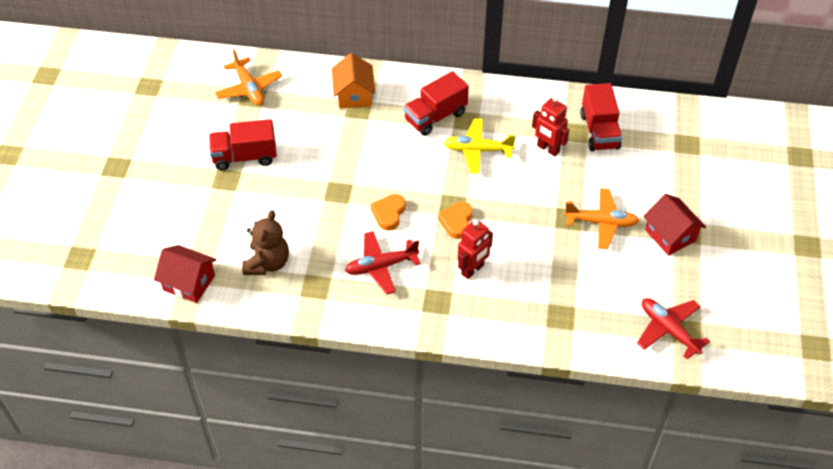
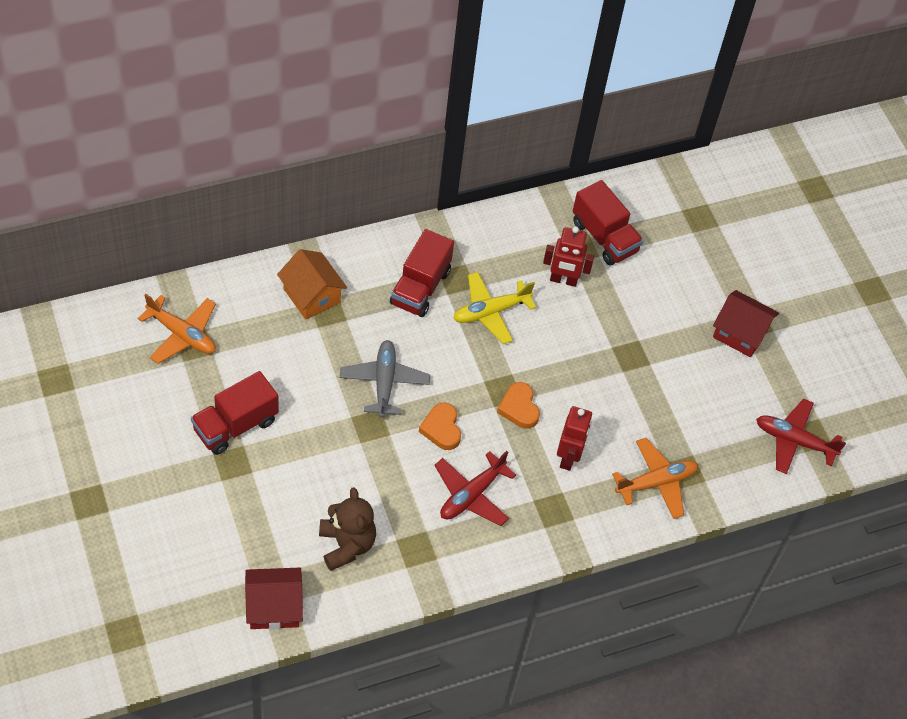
camera: 35 degrees left, 5 degrees up
orange plane [564,188,639,249] -> orange plane moved to [612,438,698,519]
none -> grey plane [340,340,430,418]

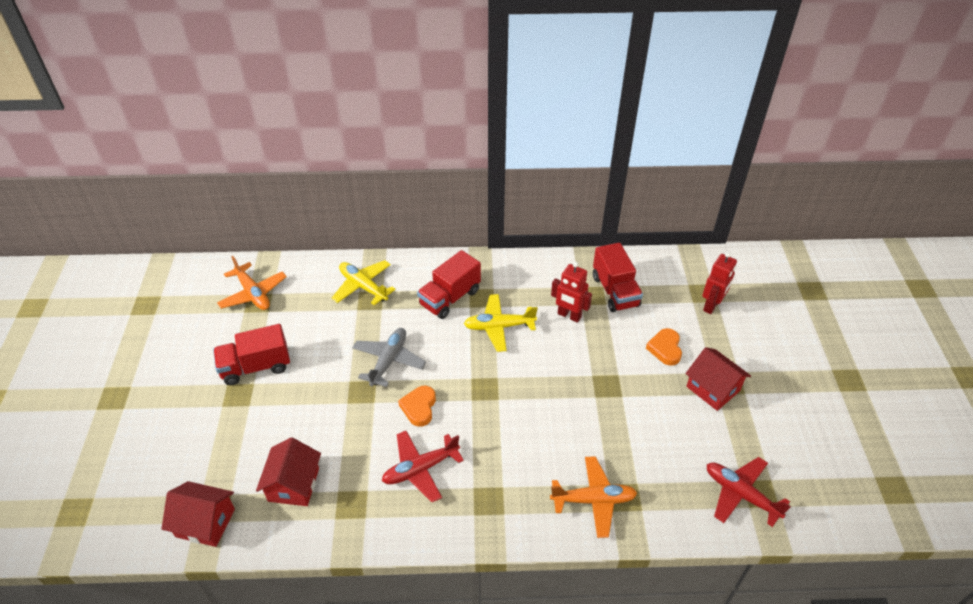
camera: 25 degrees right, 10 degrees down
orange house [277,249,347,320] -> yellow plane [332,260,396,305]
brown teddy bear [319,488,376,571] -> red house [256,438,321,506]
orange heart [497,382,540,429] -> orange heart moved to [646,328,682,366]
red robot [557,406,592,471] -> red robot moved to [702,252,737,314]

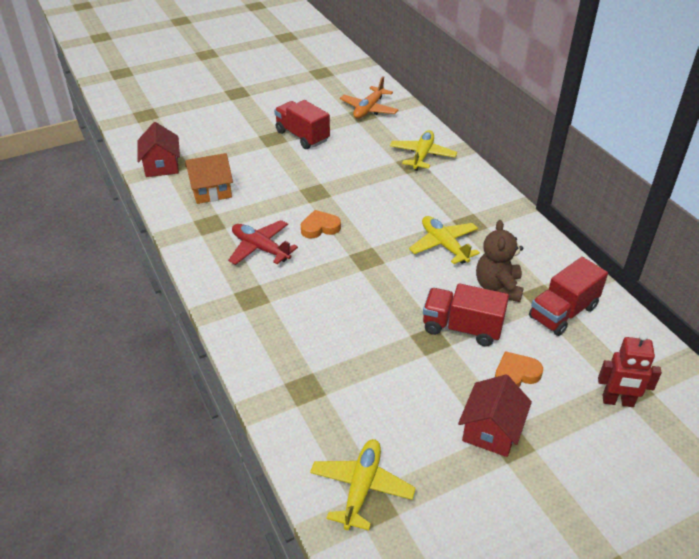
camera: 65 degrees right, 5 degrees down
red house [256,438,321,506] -> orange house [185,153,233,204]
grey plane [352,328,426,387] -> none
red truck [417,250,481,319] -> red truck moved to [423,283,509,347]
orange plane [550,456,637,538] -> none
red robot [551,262,592,323] -> brown teddy bear [476,220,524,302]
red plane [707,457,791,527] -> yellow plane [310,439,416,530]

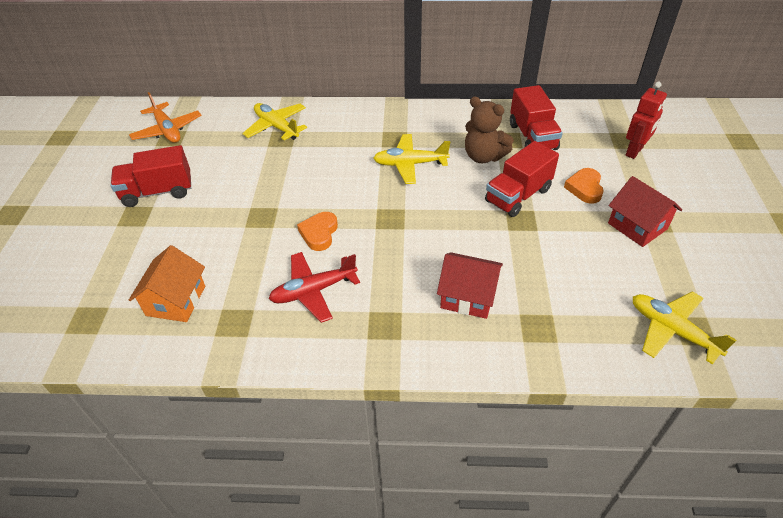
camera: 60 degrees left, 5 degrees up
red house [137,122,180,177] -> red house moved to [437,252,503,319]

